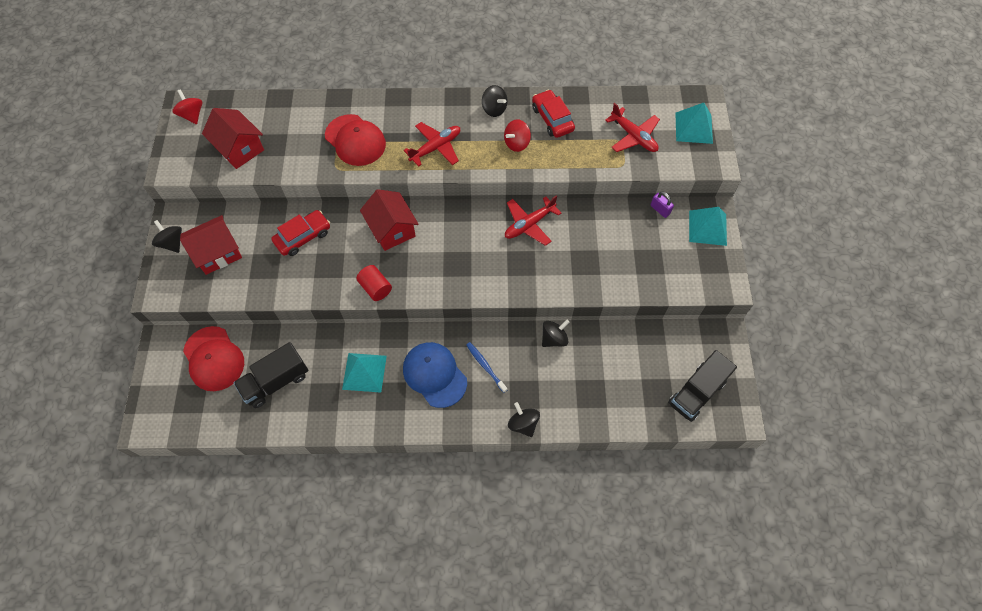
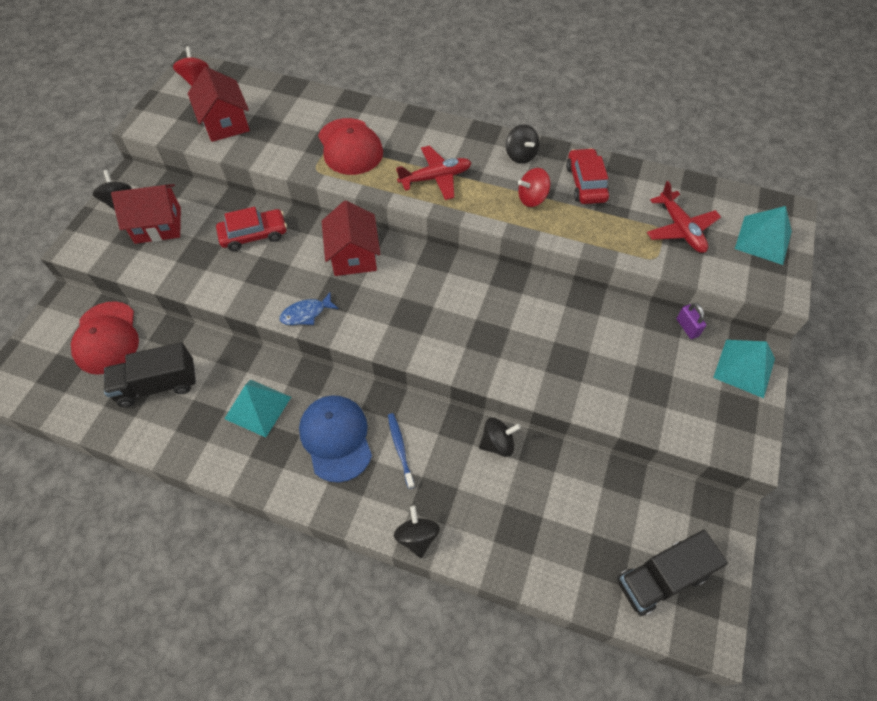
camera: 20 degrees right, 5 degrees down
red cylinder [356,265,392,301] -> blue fish [279,292,339,325]
red plane [505,196,562,246] -> none

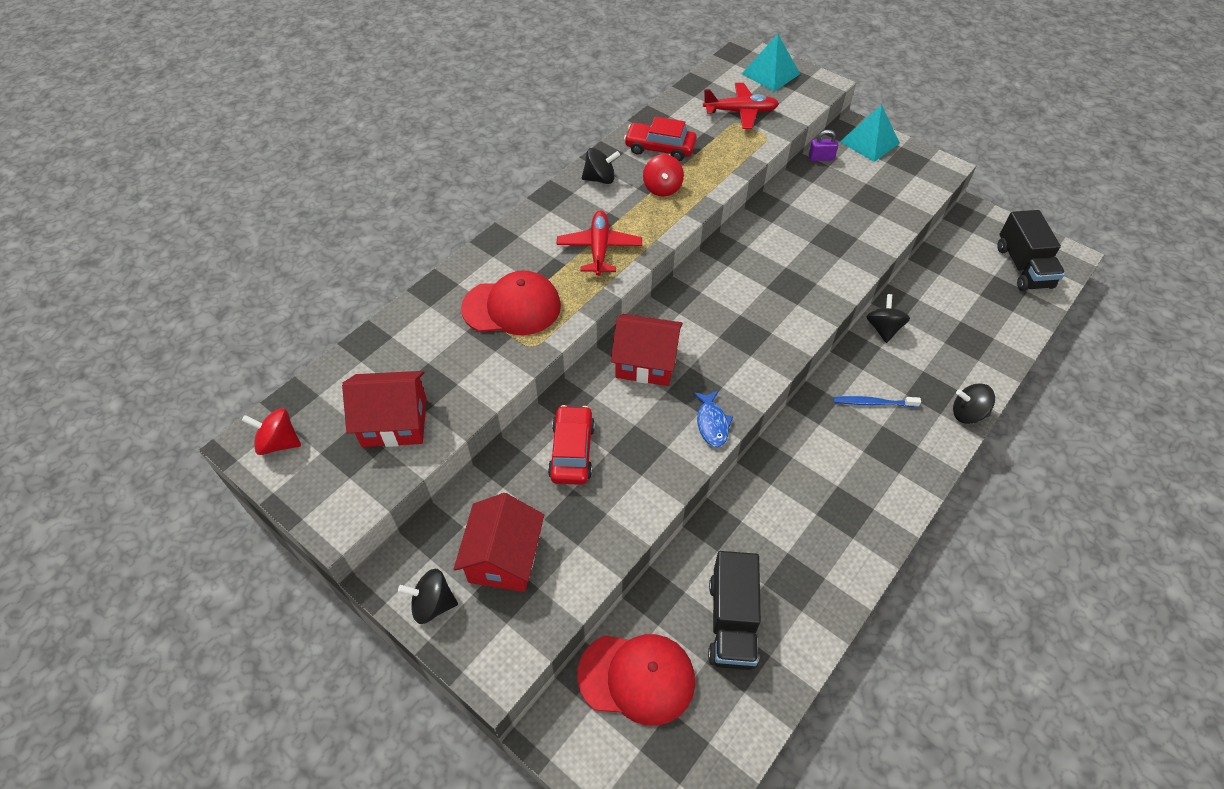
camera: 70 degrees left, 5 degrees down
turquoise pyramid [224,380,291,438] -> none
blue cap [299,395,372,483] -> none

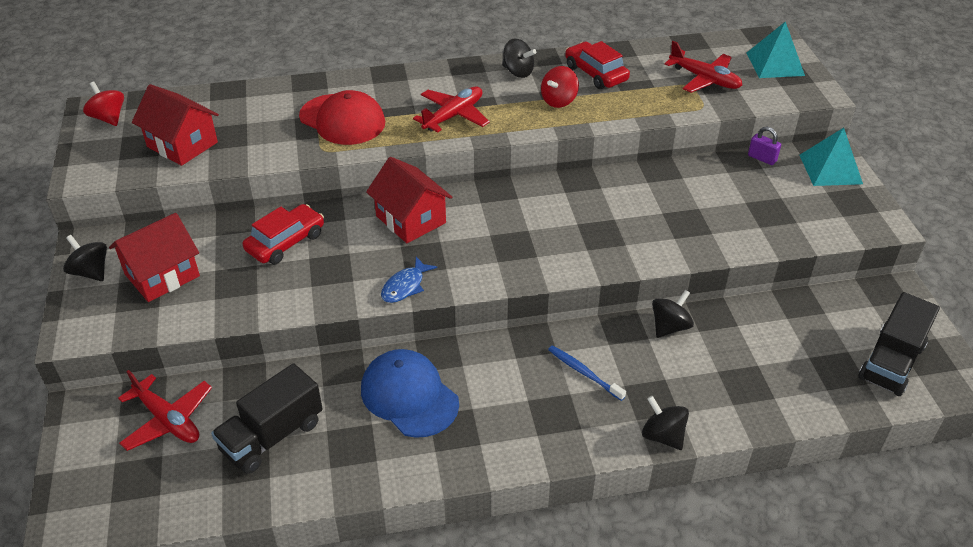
camera: 40 degrees right, 10 degrees down
red cap [577,634,695,726] -> red plane [118,370,212,451]
none -> blue cap [361,349,459,438]

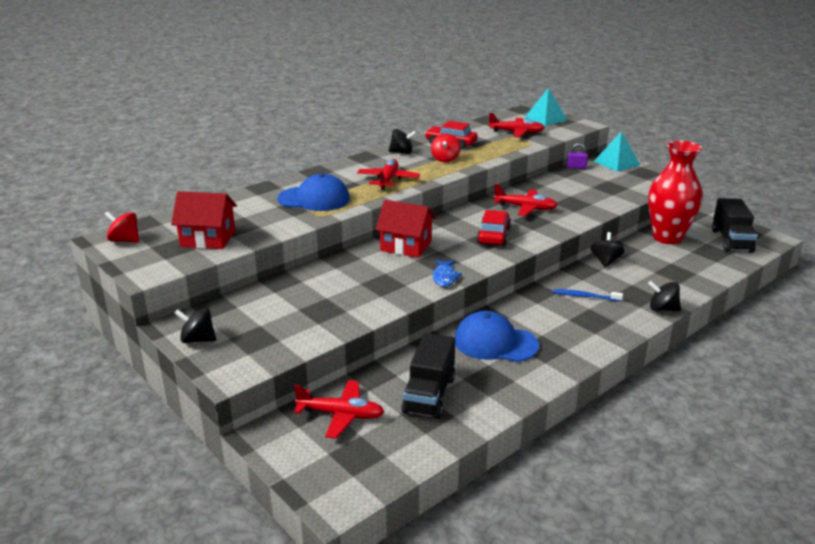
camera: 30 degrees left, 15 degrees down
red house [109,213,200,302] -> none
red car [243,204,324,264] -> red car moved to [477,210,511,246]
red cap [299,90,385,145] -> blue cap [277,174,350,211]
none -> red plane [494,184,557,216]
none -> red vase [648,140,703,244]

